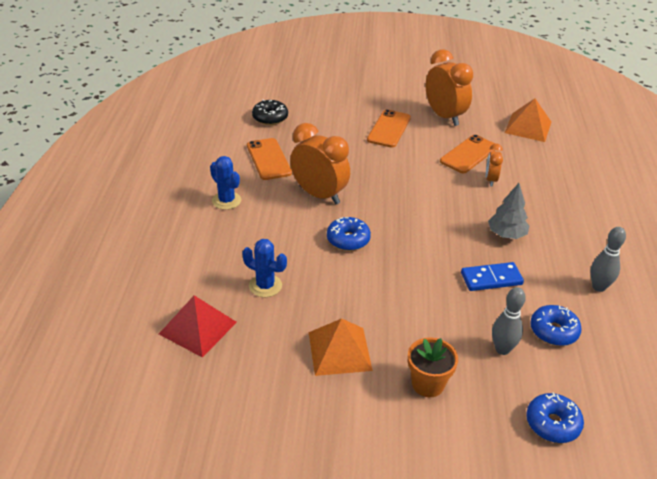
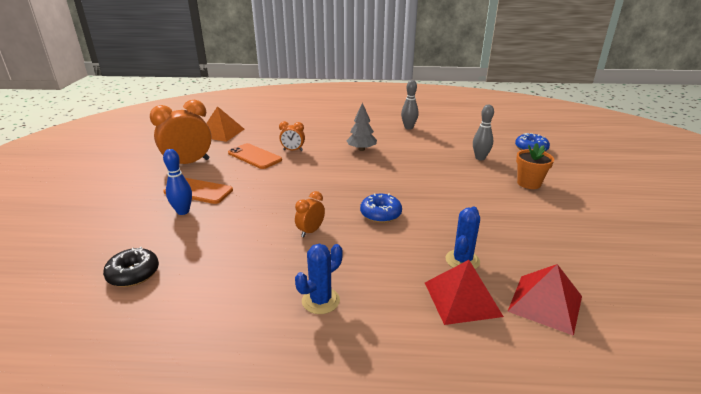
camera: 90 degrees left, 10 degrees down
orange phone [247,138,292,180] -> none
orange clock [290,123,350,205] -> orange clock [295,191,325,237], size x0.51
orange pyramid [309,318,373,376] -> none
blue domino [461,262,524,291] -> none
blue donut [530,305,582,346] -> none
none -> blue bowling pin [163,149,192,215]
none -> red pyramid [425,260,504,325]

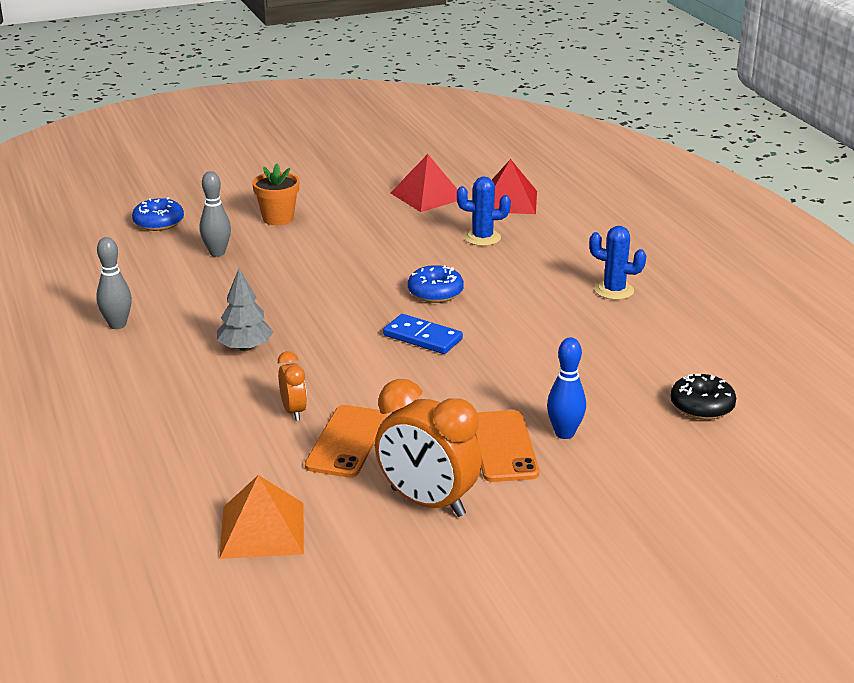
camera: 115 degrees left, 0 degrees up
orange clock [295,191,325,237] -> none
red pyramid [425,260,504,325] -> red pyramid moved to [391,154,458,212]
none -> blue domino [383,314,463,354]

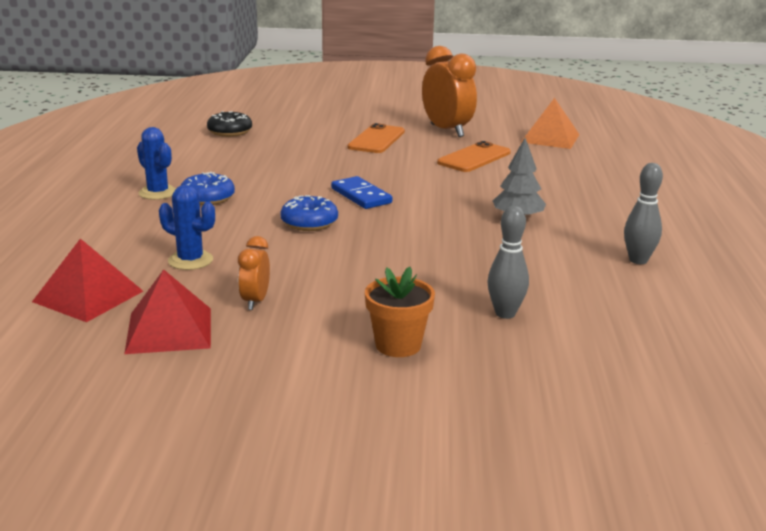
camera: 155 degrees left, 5 degrees down
blue donut [132,197,184,231] -> blue donut moved to [181,172,235,206]
orange clock [278,351,307,421] -> orange clock moved to [238,236,270,310]
blue bowling pin [547,337,586,439] -> none

